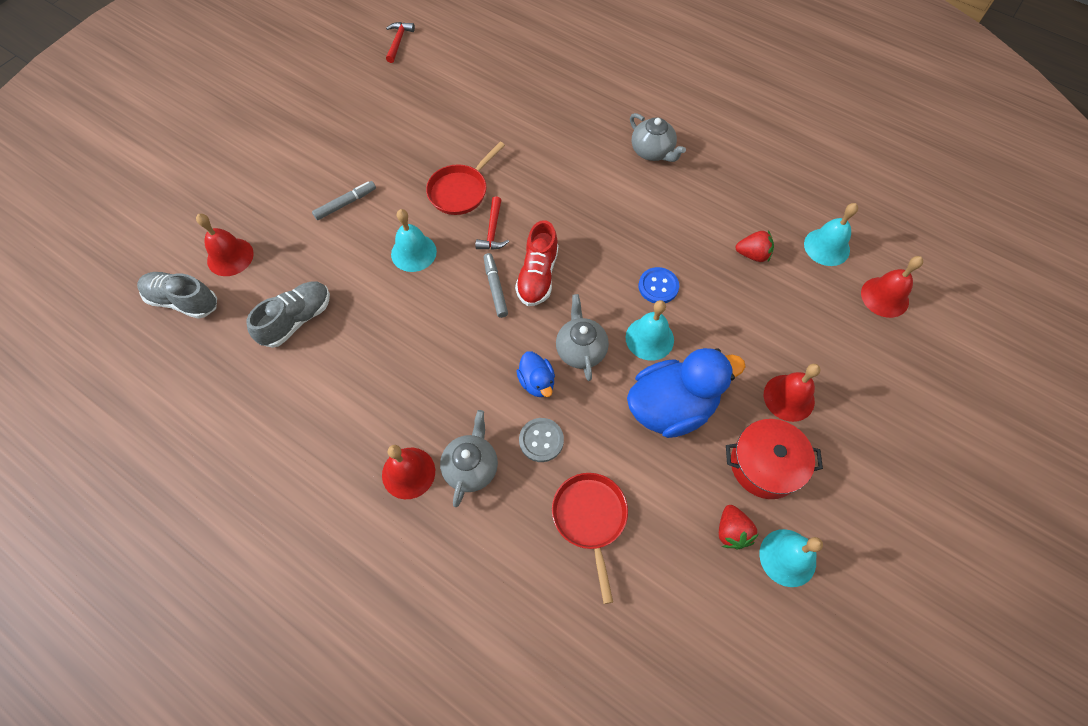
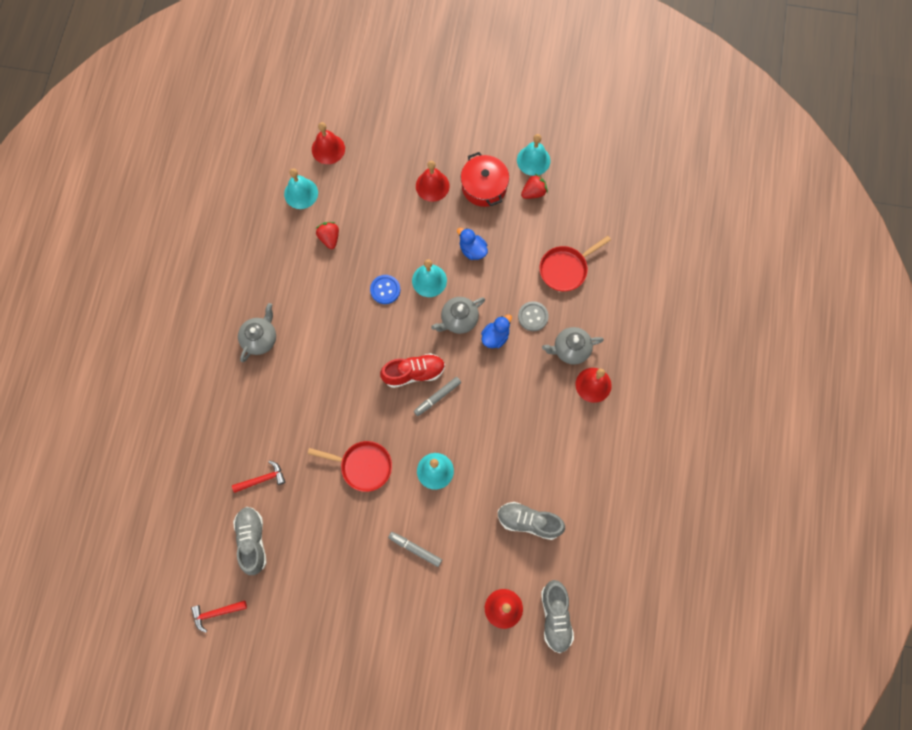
camera: 115 degrees left, 10 degrees up
red hammer [475,196,509,250] -> red hammer moved to [232,460,285,493]
blue duck [627,348,745,438] -> blue duck [457,228,488,260], size x0.49
none -> grey shoe [233,507,267,575]

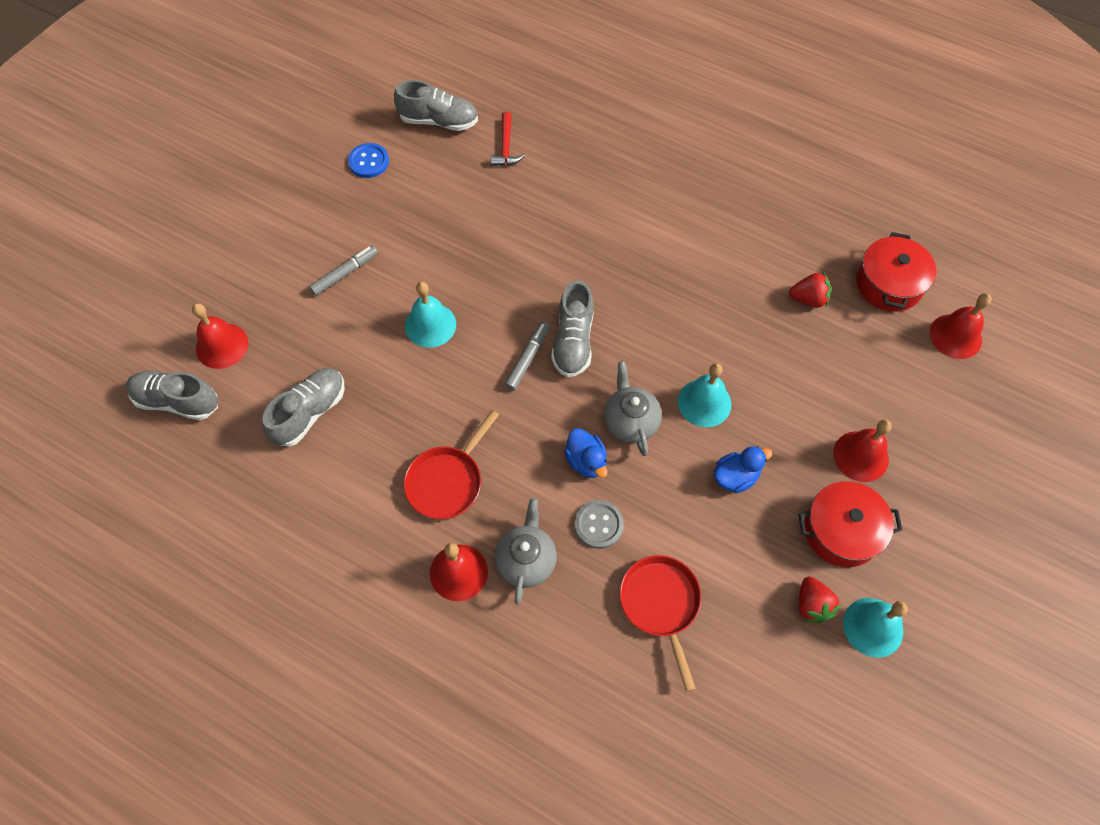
camera: 110 degrees right, 10 degrees down
red hammer [191,600,247,633] -> none
grey teapot [238,303,276,362] -> none
turquoise bell [284,168,318,209] -> red pot [856,232,936,312]
red pan [308,441,392,492] -> red pan moved to [404,410,499,519]
blue button [370,275,400,304] -> blue button moved to [348,143,389,178]
red shoe [380,353,445,388] -> grey shoe [551,280,594,377]
grey marker [414,377,461,416] -> grey marker turned 45 degrees clockwise [505,321,550,391]

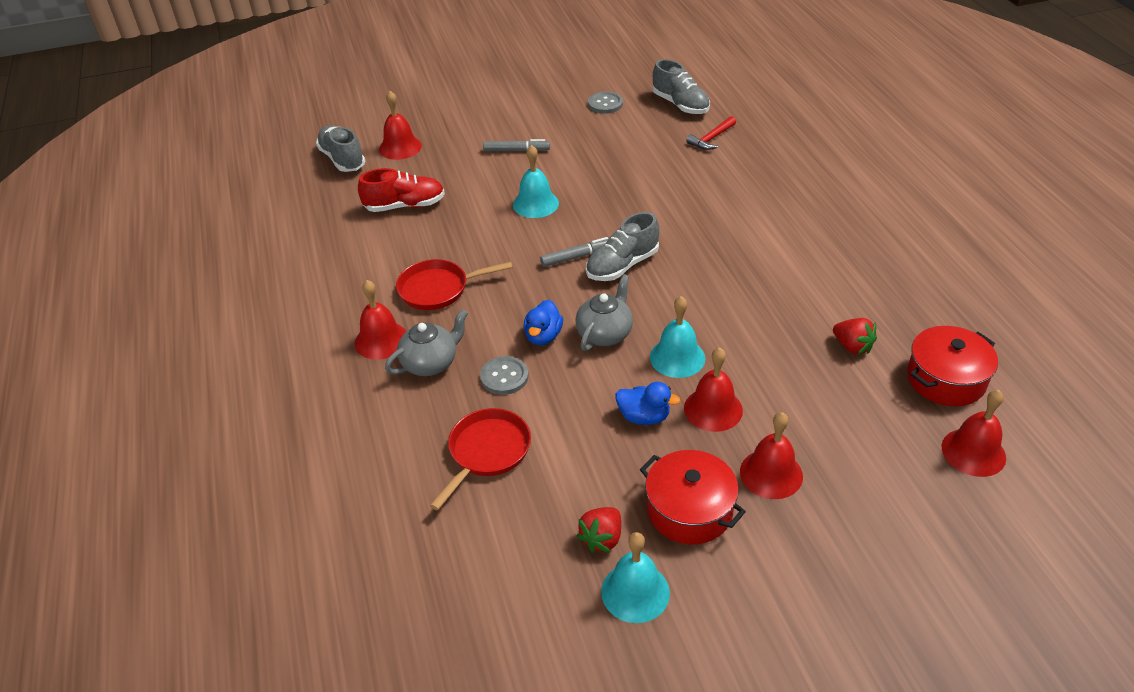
camera: 45 degrees right, 20 degrees down
grey shoe [262,368,345,447] -> red shoe [358,168,445,212]
blue button [348,143,389,178] -> grey button [588,91,623,114]
none -> red bell [684,347,743,432]

